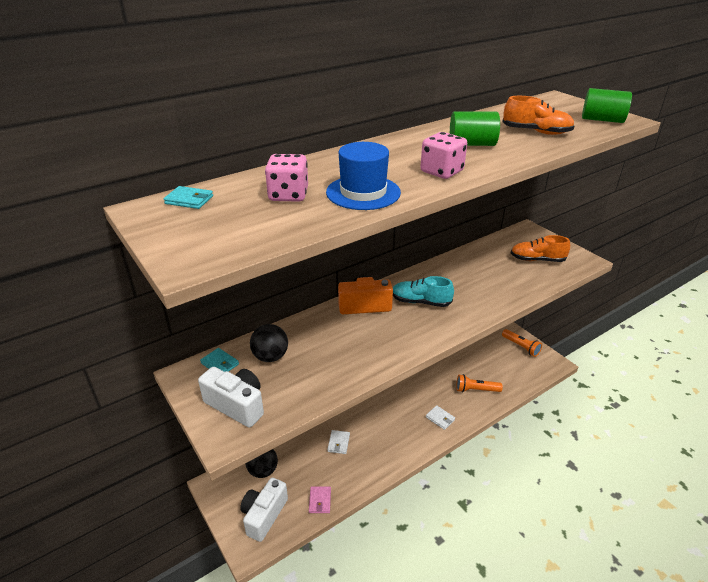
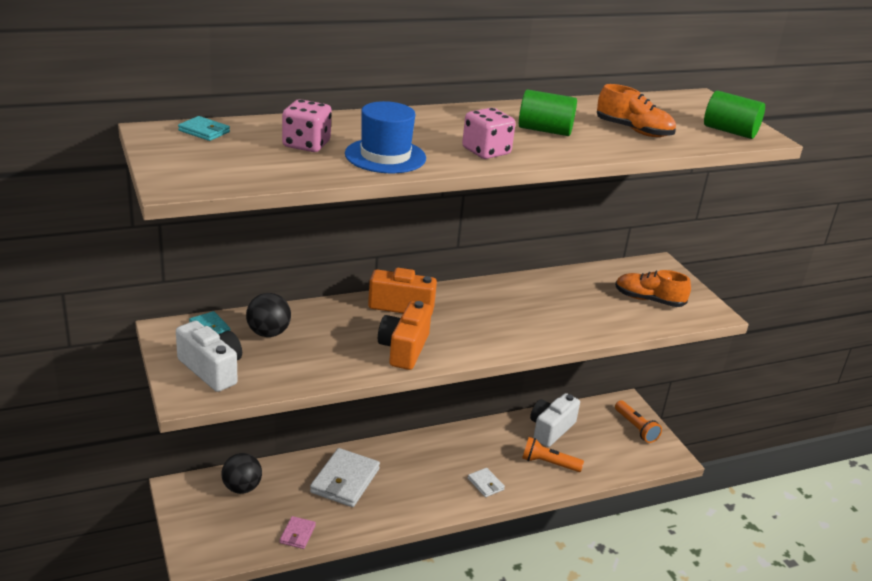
camera: 10 degrees right, 5 degrees down
white camera [240,478,288,542] -> white camera moved to [530,393,580,447]
white wallet [327,430,350,454] -> white wallet [310,448,380,507], size x1.97
turquoise shoe [393,276,454,307] -> none
none -> orange camera [378,301,432,370]

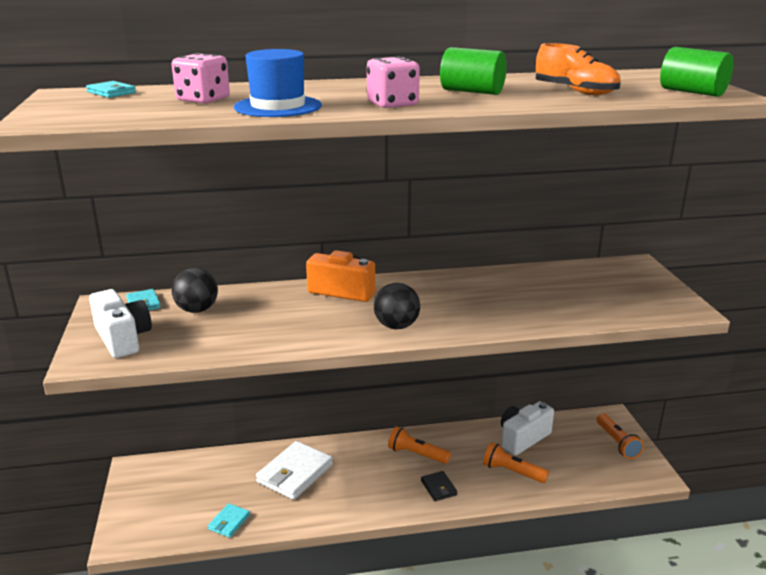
camera: 15 degrees right, 5 degrees down
black ball [222,453,262,494] -> black ball moved to [374,283,420,329]
pink wallet [280,516,316,549] -> turquoise wallet [208,503,250,538]
orange camera [378,301,432,370] -> none
white wallet [468,468,505,497] -> black wallet [421,471,457,501]
orange shoe [615,270,691,307] -> none
none -> orange flashlight [388,426,451,464]

